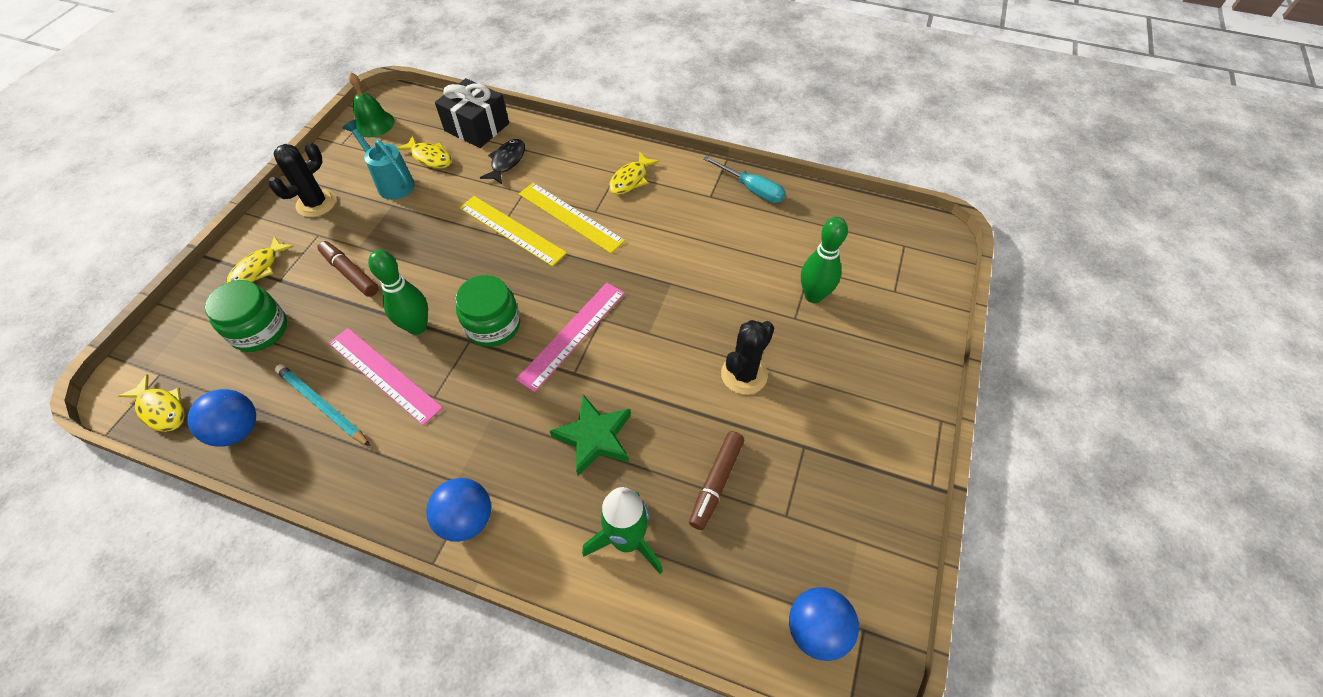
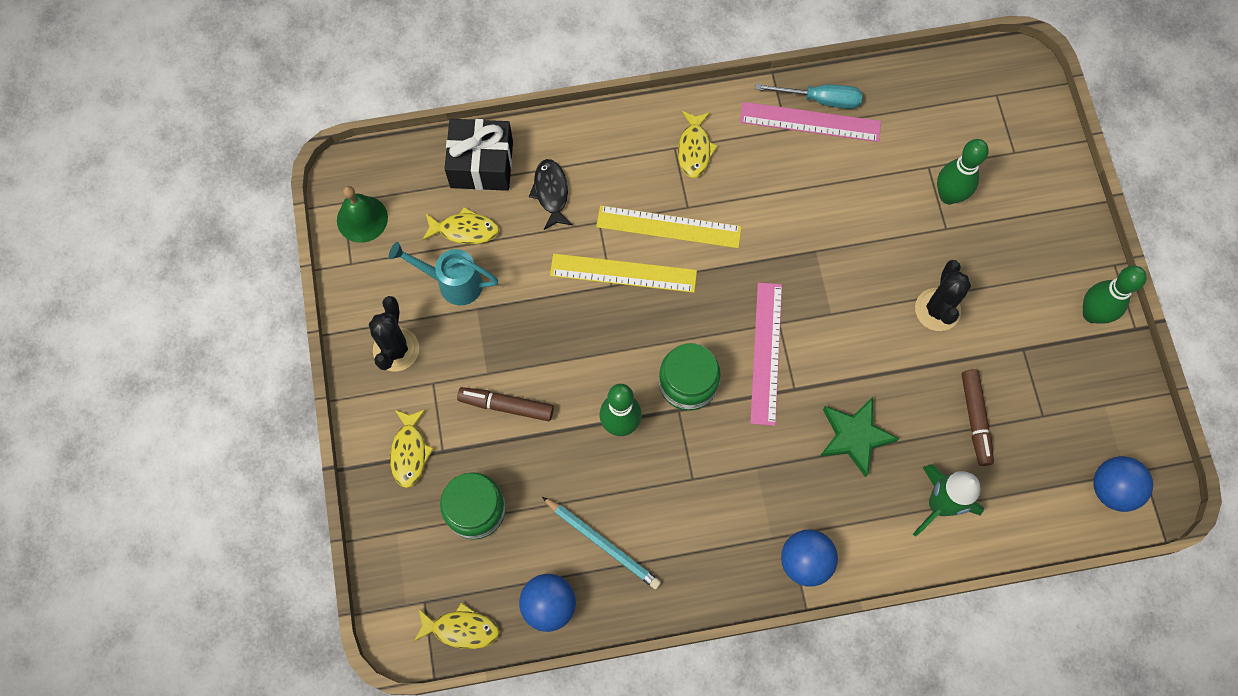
camera: 30 degrees left, 15 degrees up
turquoise pencil [275,364,370,446] -> turquoise pencil turned 150 degrees counterclockwise [542,497,661,589]
pink ruler [329,328,443,426] -> pink ruler moved to [740,102,881,142]
none -> green bowling pin [1083,266,1147,324]

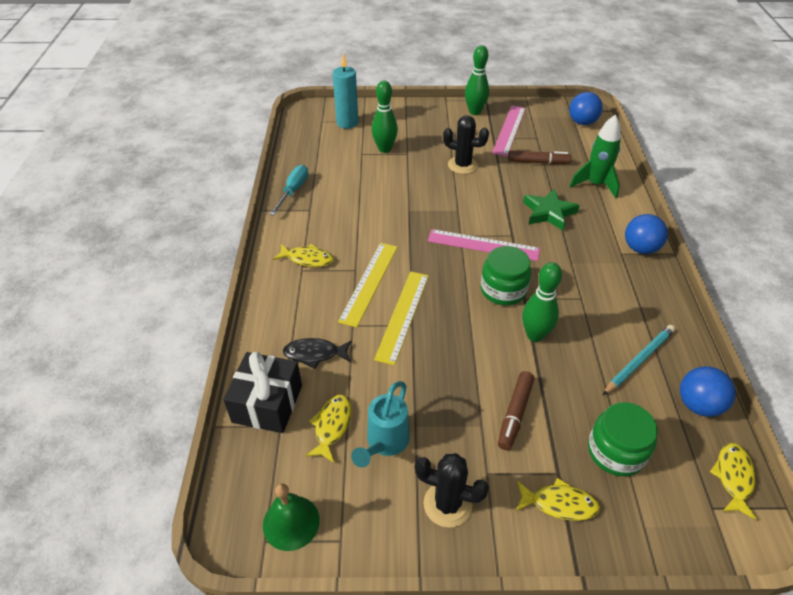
camera: 80 degrees left, 25 degrees down
pink ruler [740,102,881,142] -> pink ruler moved to [492,105,526,156]
none -> turquoise candle [333,54,358,129]

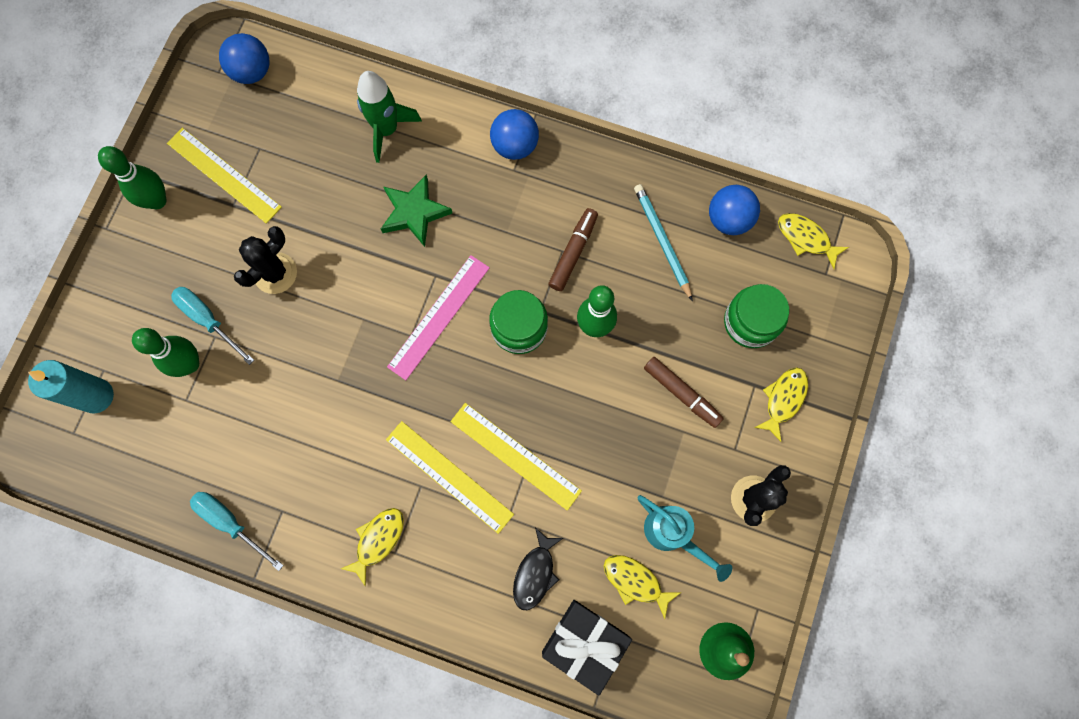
camera: 70 degrees left, 30 degrees up
pink ruler [492,105,526,156] -> yellow ruler [167,128,282,224]
brown marker [508,150,572,164] -> brown marker moved to [548,208,598,291]
none -> turquoise screwdriver [171,287,254,365]

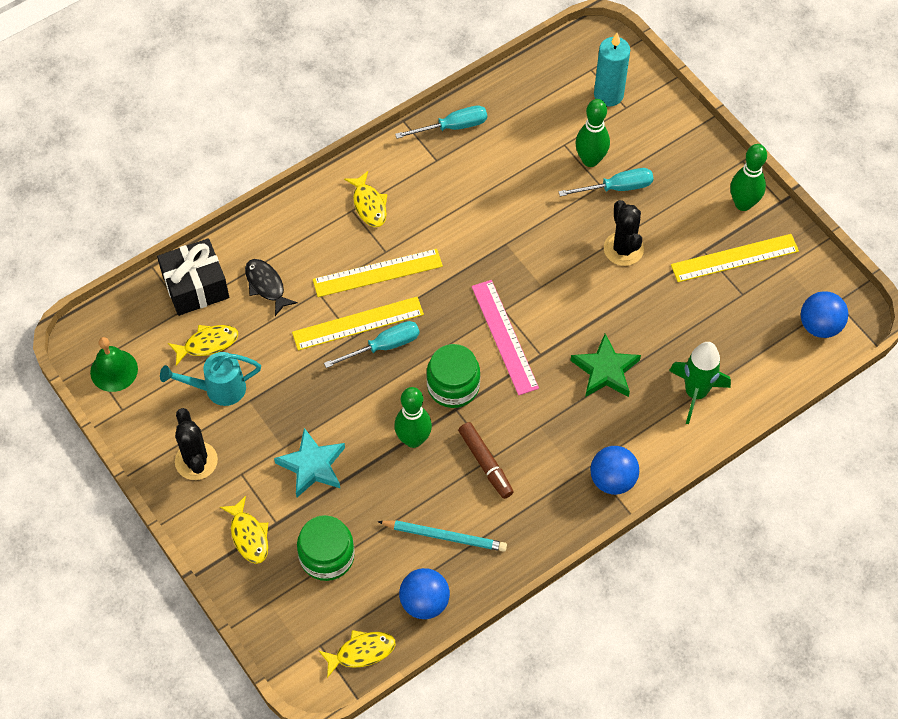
camera: 125 degrees right, 15 degrees down
brown marker [644,357,724,428] -> turquoise star [274,428,345,497]
none -> turquoise screwdriver [324,321,419,368]

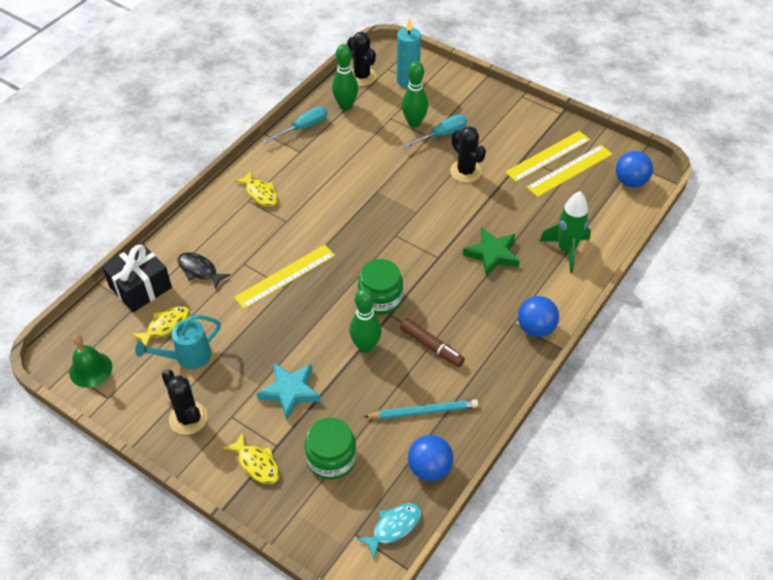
camera: 20 degrees left, 10 degrees down
yellow ruler [313,249,443,297] -> yellow ruler moved to [527,145,612,197]
yellow fish [319,630,395,678] -> turquoise fish [356,503,421,559]
turquoise screwdriver [324,321,419,368] -> none
pink ruler [472,280,539,395] -> none
green bowling pin [730,144,767,211] -> green bowling pin moved to [332,44,358,110]
none -> black cactus [347,32,377,86]

